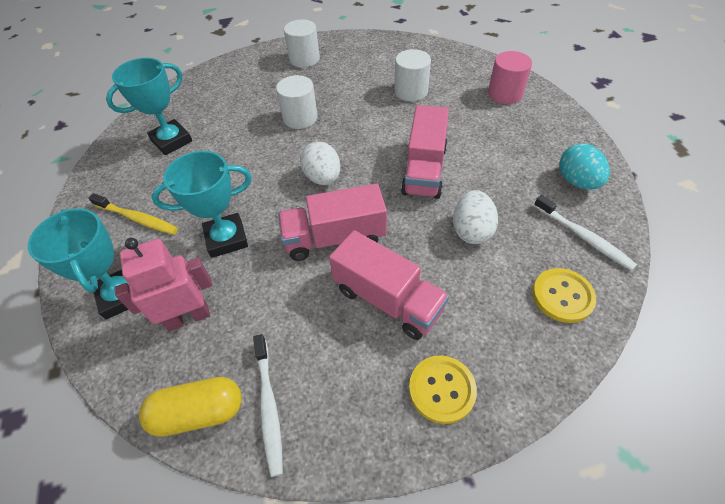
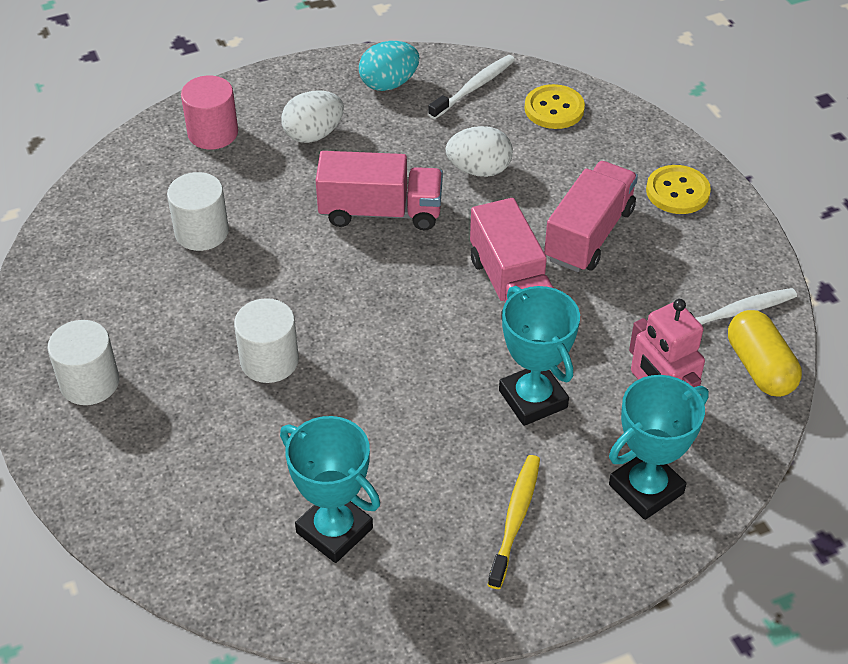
camera: 100 degrees left, 5 degrees down
white egg [300,141,340,185] -> white egg moved to [281,90,344,143]

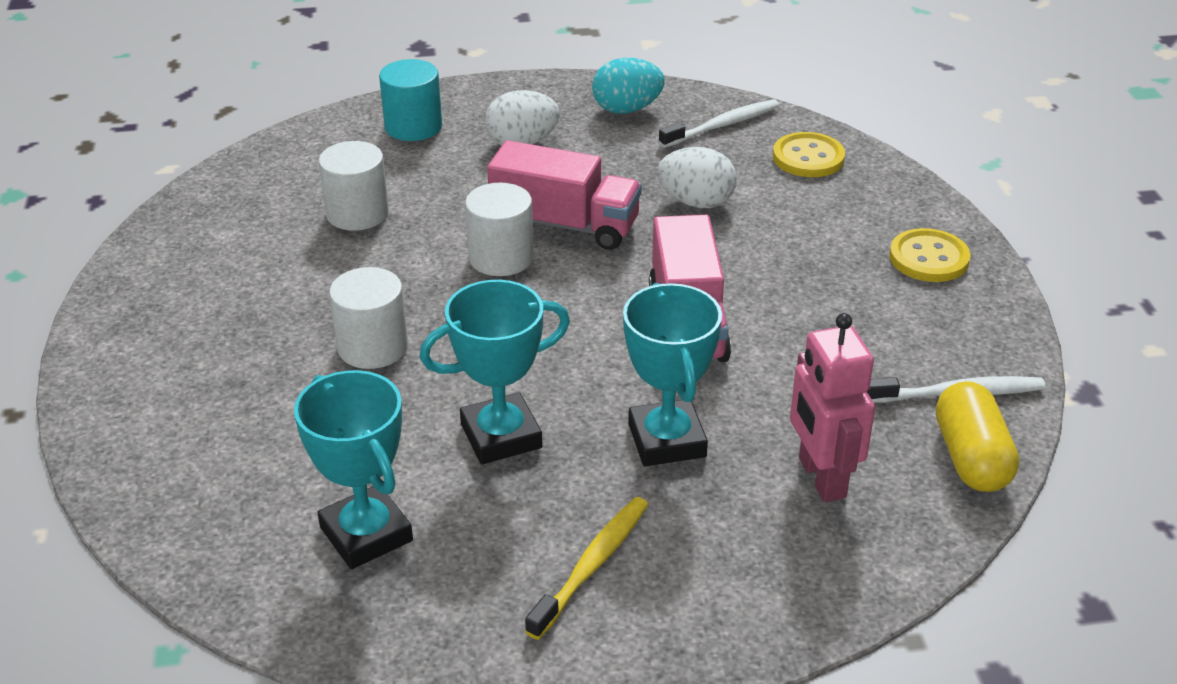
camera: 15 degrees right, 10 degrees down
white cylinder [47,320,120,405] -> white cylinder moved to [465,183,534,276]
pink cylinder [181,76,238,149] -> turquoise cylinder [379,59,442,141]
pink truck [544,161,638,272] -> none
turquoise trophy [609,375,709,520] -> turquoise trophy moved to [420,280,570,464]

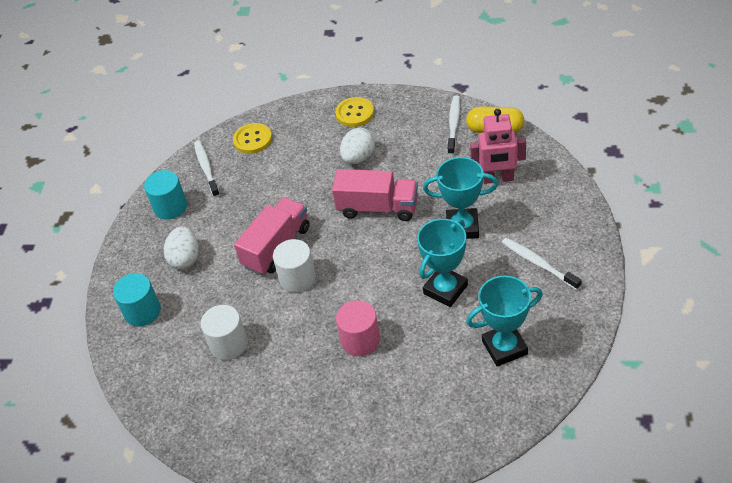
camera: 70 degrees left, 10 degrees up
white cylinder [329,267,408,369] -> pink cylinder [336,300,380,356]
turquoise trophy [420,280,570,464] -> turquoise trophy turned 45 degrees clockwise [417,219,468,307]
yellow toothbrush [525,497,648,640] -> white toothbrush [502,238,582,290]
turquoise egg [592,58,665,114] -> turquoise cylinder [144,170,187,220]
white egg [657,147,737,208] -> white egg moved to [340,128,375,164]

